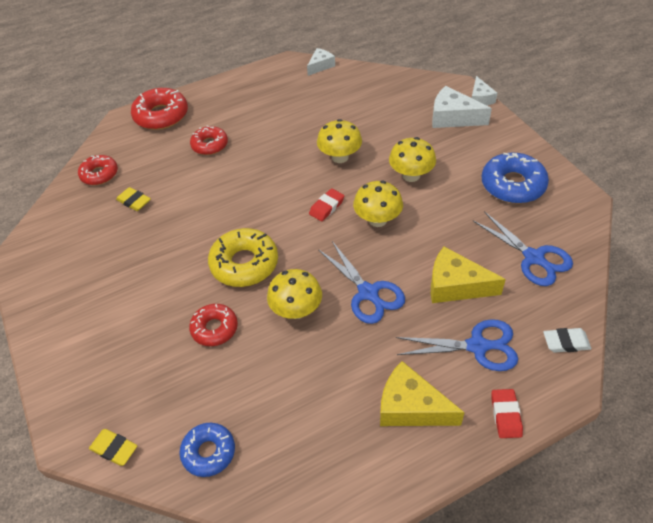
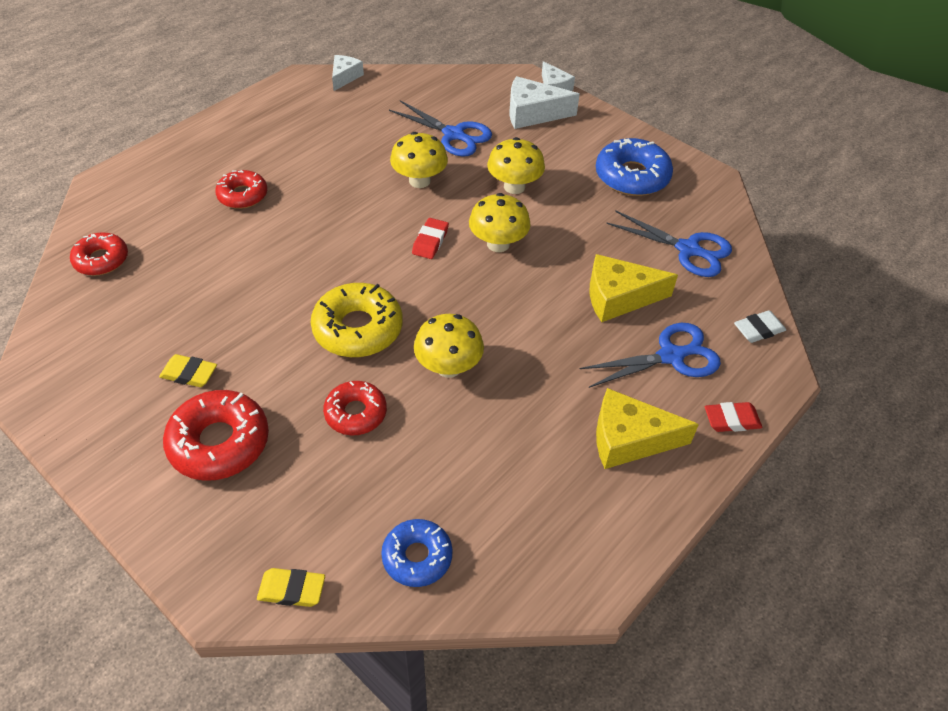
camera: 25 degrees left, 0 degrees up
yellow eraser [116,187,151,211] -> yellow eraser moved to [159,354,217,387]
red donut [131,88,188,130] -> red donut moved to [163,390,269,481]
blue scissors [318,241,405,324] -> blue scissors moved to [389,101,492,157]
red eraser [491,389,523,438] -> red eraser turned 75 degrees counterclockwise [705,402,762,432]

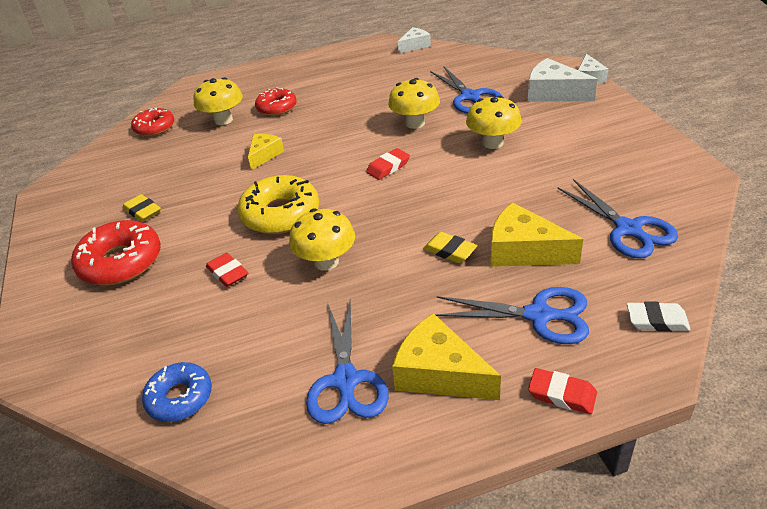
camera: 35 degrees right, 10 degrees down
yellow eraser [257,568,325,607] -> yellow eraser moved to [423,232,477,263]
red donut [323,381,387,435] -> red eraser [206,253,248,287]
yellow mushroom [469,193,531,252] -> yellow mushroom moved to [193,77,243,125]
blue donut [596,138,673,196] -> none
none -> yellow cheese [248,134,284,170]
none -> blue scissors [306,301,389,424]

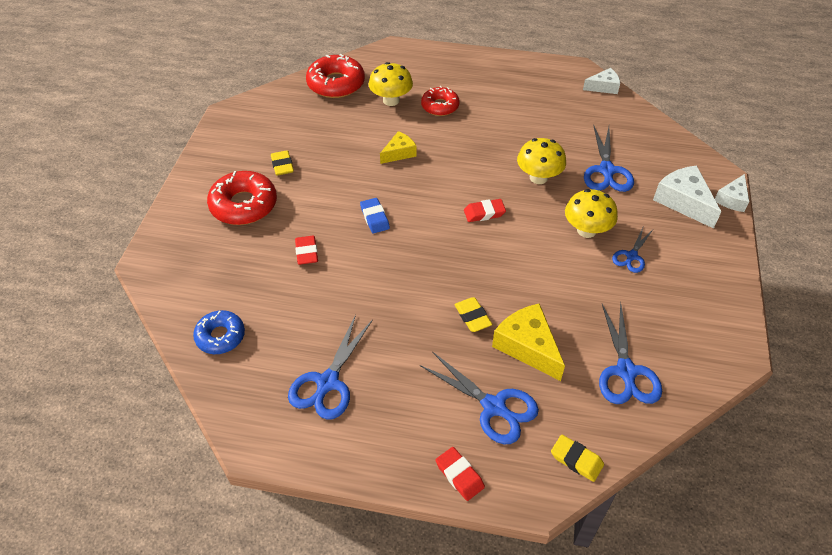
camera: 25 degrees right, 10 degrees up
red donut [131,108,174,136] -> red donut [306,54,365,98], size x1.57
yellow donut [237,175,319,234] -> blue eraser [360,198,390,233]
yellow mushroom [289,209,355,271] -> none
yellow cheese [392,313,501,400] -> none
white eraser [627,301,691,332] -> yellow eraser [551,435,604,482]
none -> blue scissors [612,228,653,273]

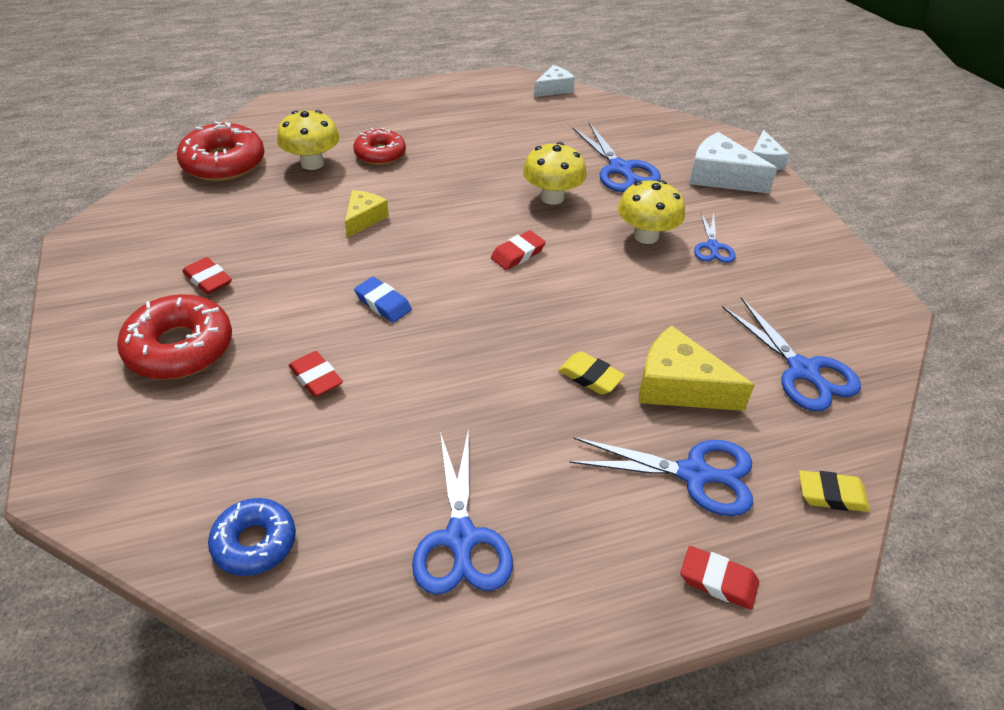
camera: 30 degrees left, 5 degrees down
yellow eraser [271,150,294,176] -> red eraser [182,257,232,294]

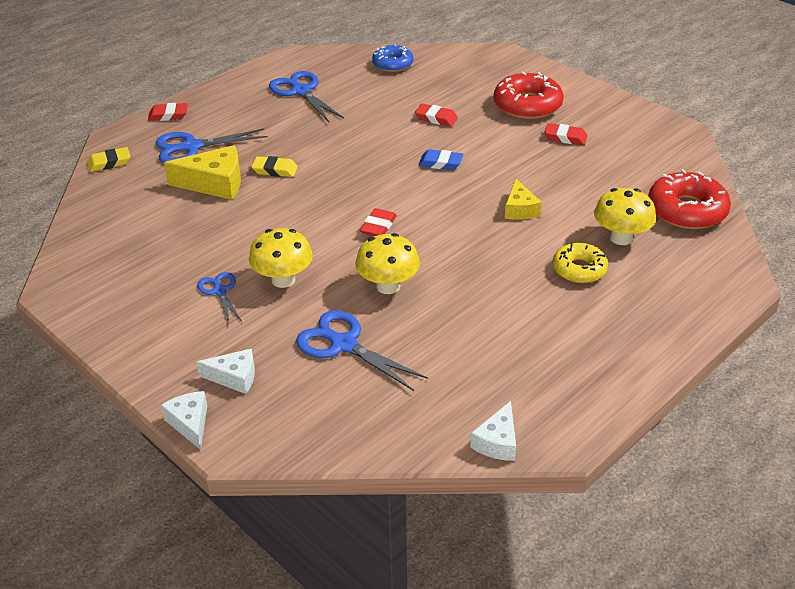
camera: 155 degrees right, 5 degrees down
red donut [353,128,406,165] -> yellow donut [553,243,608,283]
white cheese [689,132,778,194] -> white cheese [196,349,255,394], size x0.62
blue scissors [722,297,861,412] -> none

